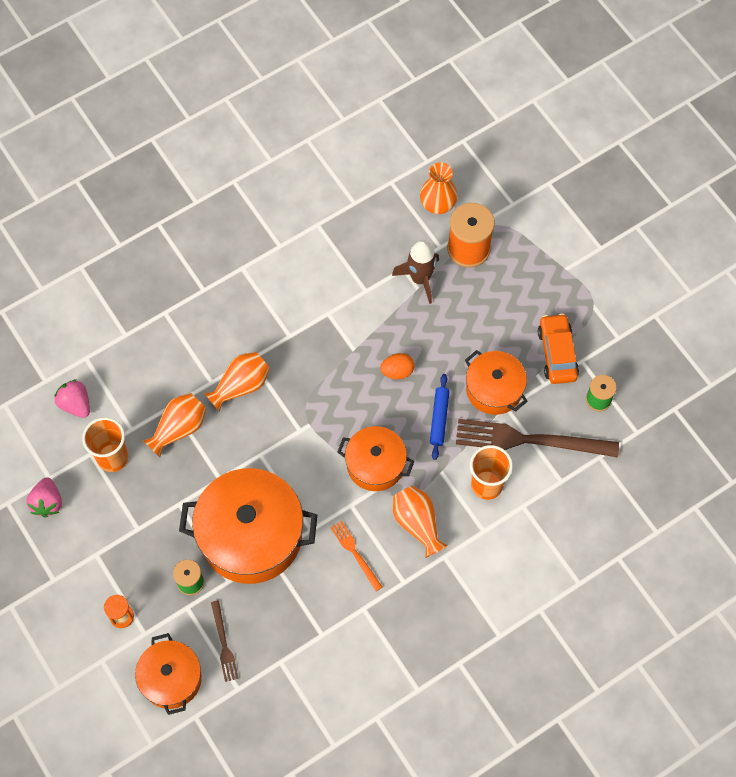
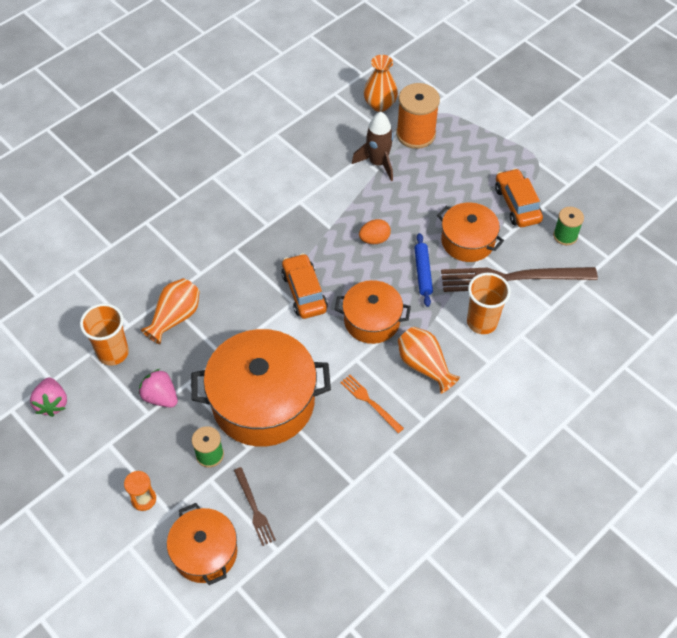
camera: 10 degrees left, 10 degrees down
pink strawberry [54,379,90,418] -> pink strawberry moved to [139,369,178,408]
orange vase [204,352,270,412] -> none
none -> orange car [281,253,328,319]

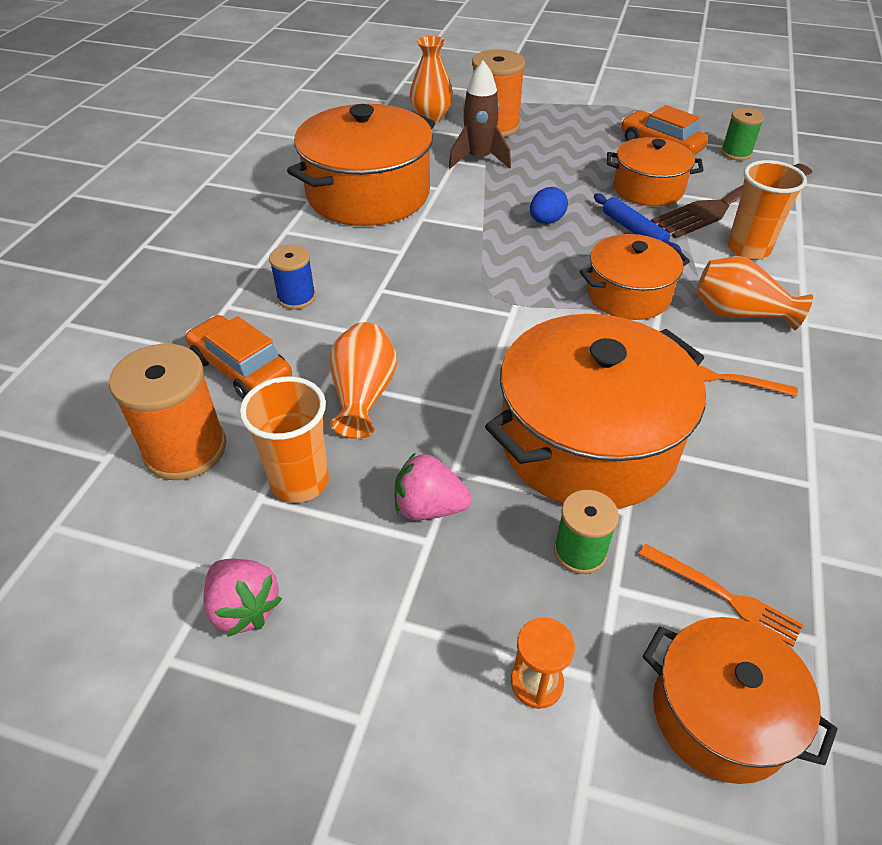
camera: 30 degrees left, 10 degrees down
brown fork [234,467,276,546] -> orange fork [639,544,803,647]
orange car [281,253,328,319] -> orange car moved to [185,315,292,399]
orange egg [359,219,391,244] -> blue egg [530,187,568,224]
none -> orange spool [109,344,226,480]
none -> blue spool [269,244,316,309]
none -> orange pot [287,104,435,226]

